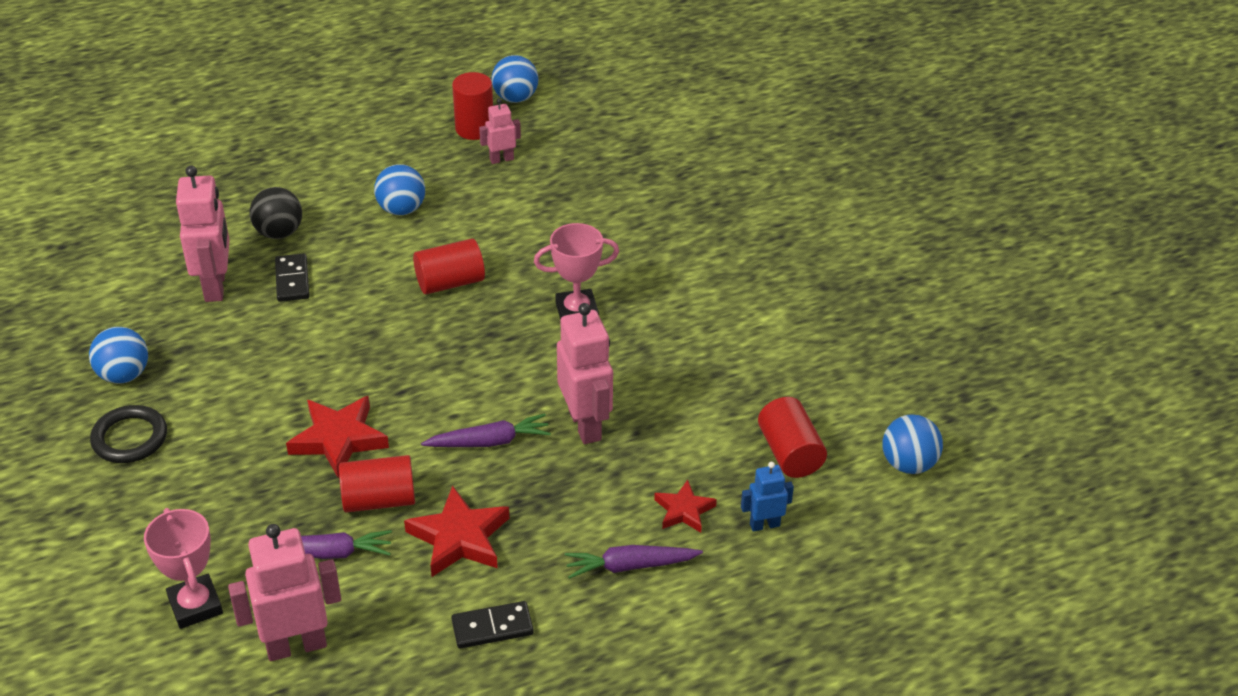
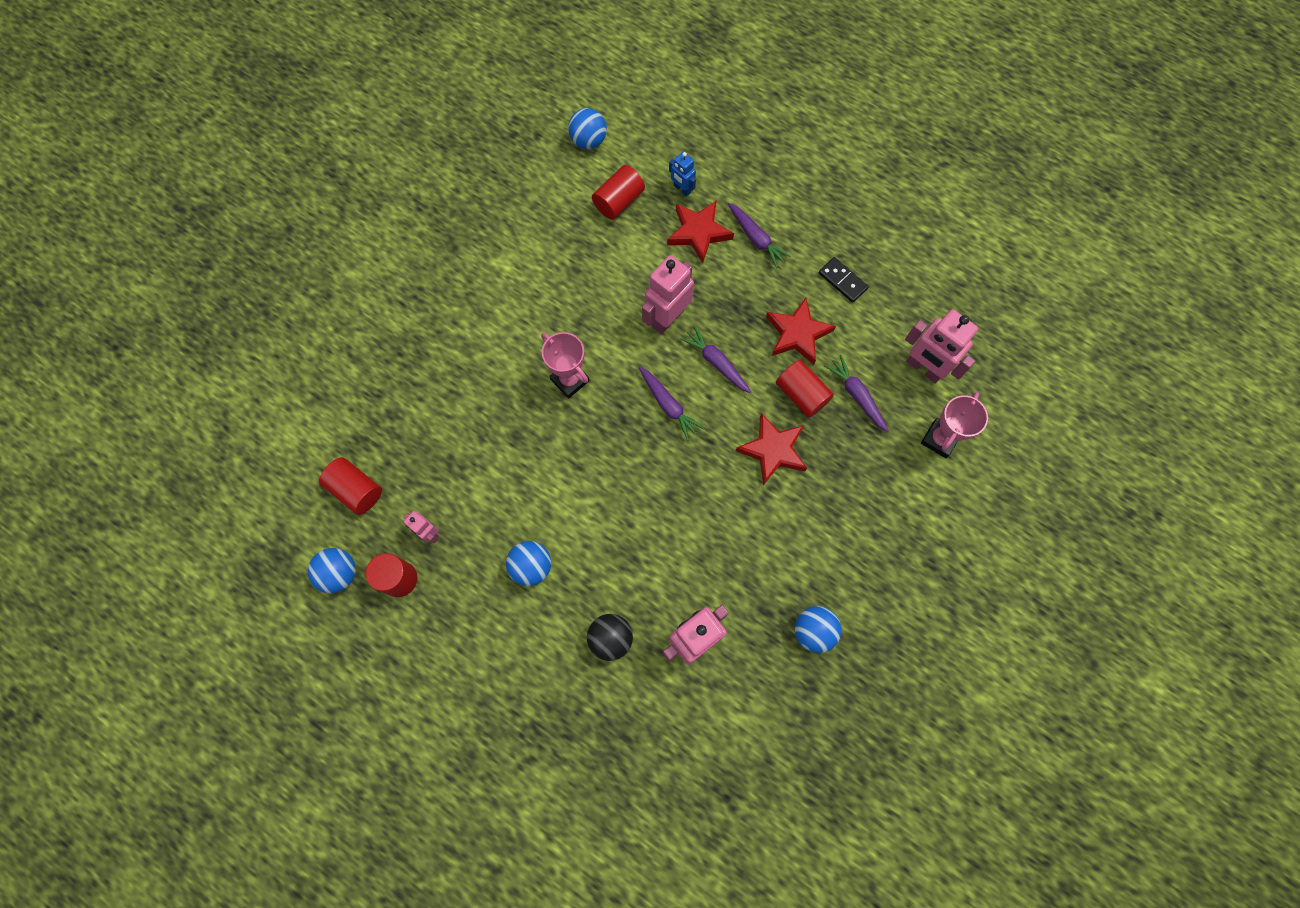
camera: 120 degrees left, 30 degrees up
black ring [90,405,167,463] -> none
black domino [275,253,309,302] -> none
red cylinder [413,239,485,294] -> red cylinder moved to [319,457,382,515]
red star [654,480,717,533] -> red star [667,200,734,263], size x1.66
none -> purple carrot [639,367,704,441]

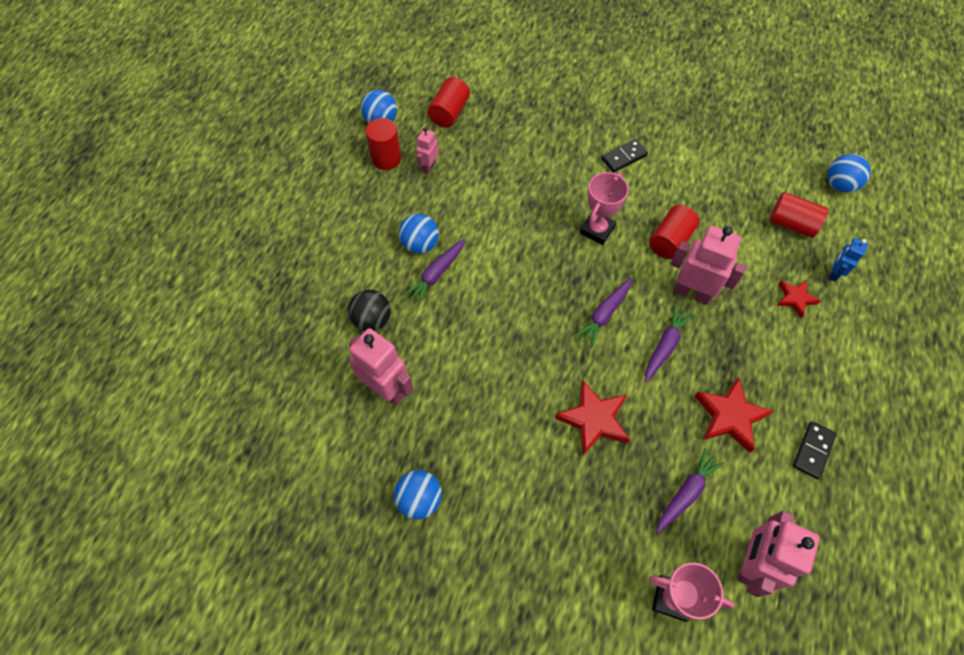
camera: 75 degrees right, 10 degrees down
red star [667,200,734,263] -> red star [777,280,821,318], size x0.60
purple carrot [728,202,792,268] -> purple carrot moved to [403,239,465,305]
red cylinder [776,360,834,418] -> red cylinder moved to [649,205,699,259]
none -> black domino [601,139,648,172]

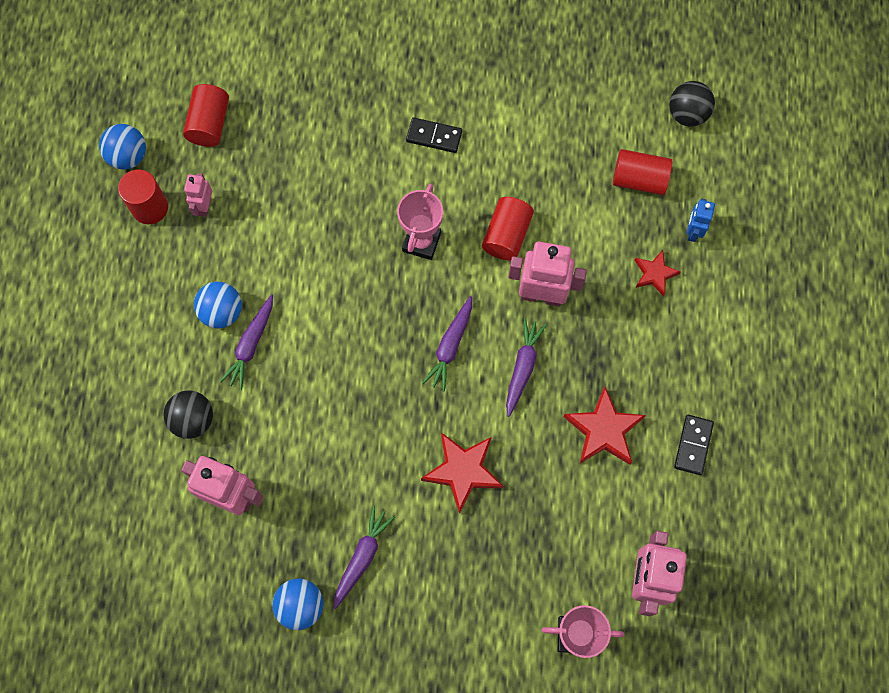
camera: 15 degrees left, 10 degrees up
black domino [601,139,648,172] -> black domino turned 60 degrees clockwise [406,117,462,153]
purple carrot [656,448,725,533] -> purple carrot moved to [333,506,395,609]
blue ball [828,154,871,193] -> black ball [669,81,715,127]

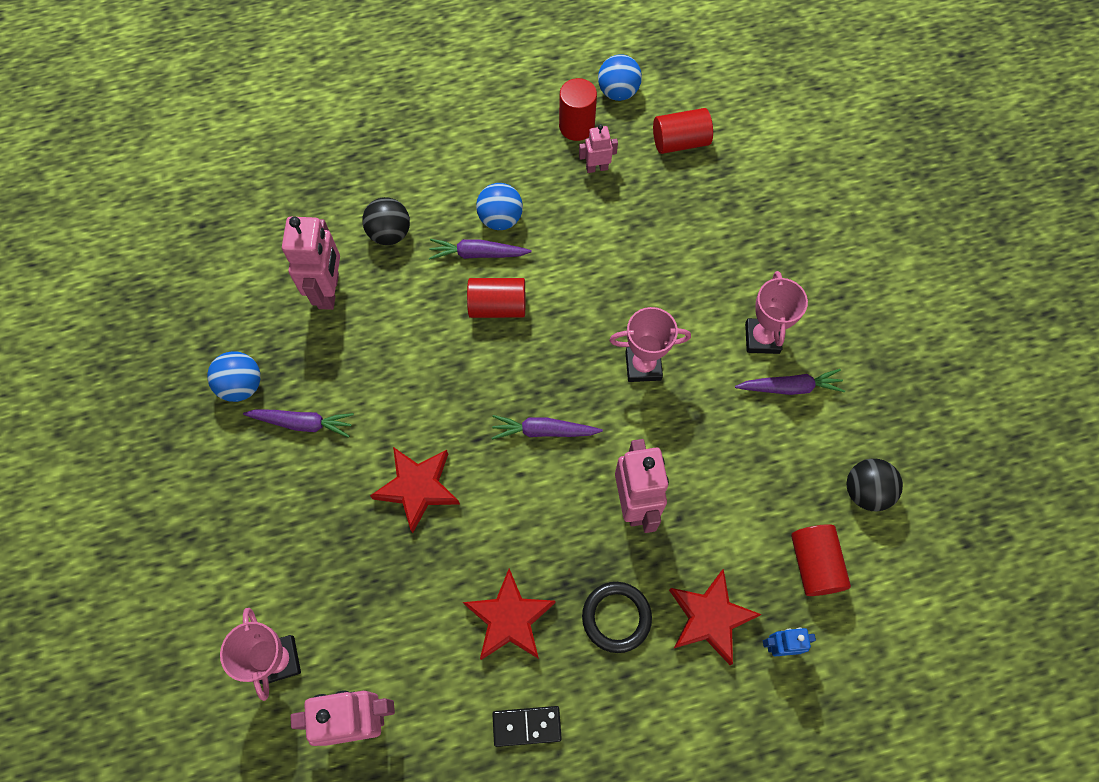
camera: 70 degrees right, 5 degrees down
black domino [406,117,462,153] -> pink trophy [745,271,808,354]
red cylinder [482,197,534,261] -> red cylinder moved to [467,278,525,318]
purple carrot [506,318,547,417] -> purple carrot moved to [735,369,845,395]
red star [634,250,681,296] -> red star [669,569,762,665], size x1.66
black ball [669,81,715,127] -> black ball moved to [847,458,903,511]
none -> black ring [582,582,652,653]

